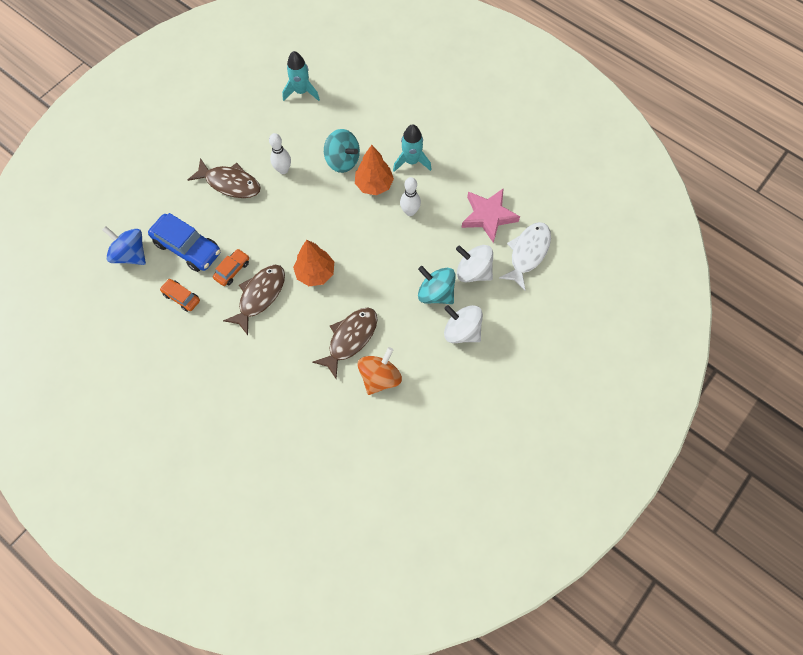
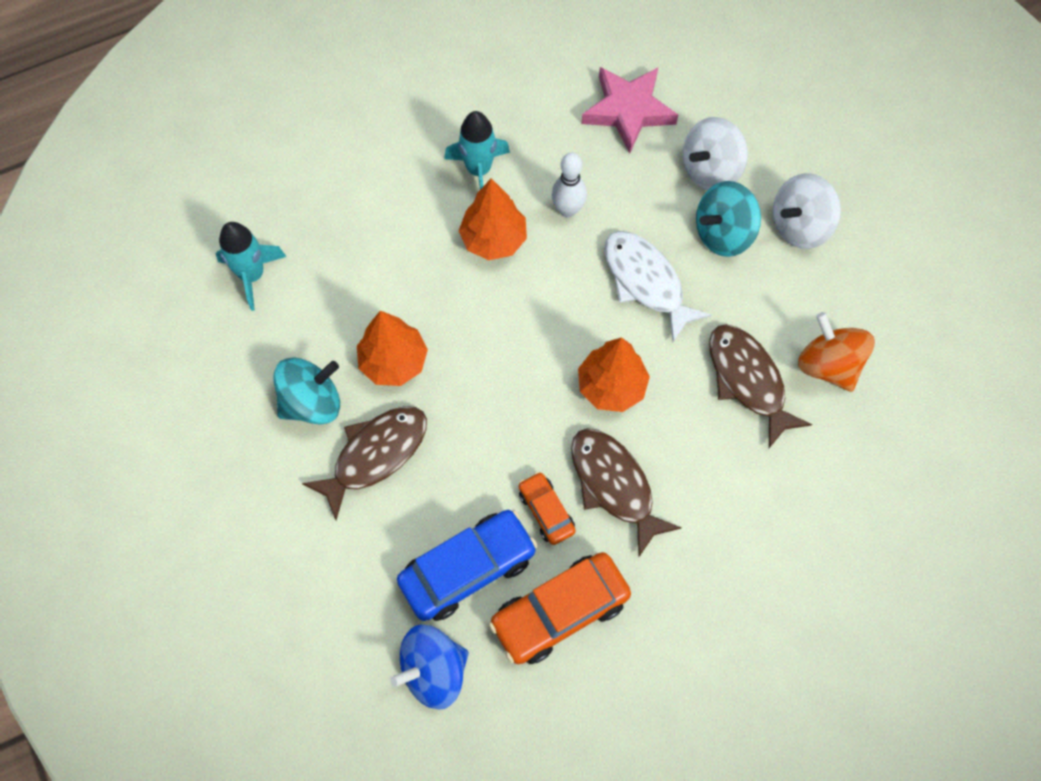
camera: 65 degrees left, 0 degrees up
orange car [160,279,200,312] -> orange car [488,552,631,664], size x1.84
white bowling pin [269,133,291,174] -> orange tree [357,311,428,386]
turquoise spinning top [324,129,360,173] -> turquoise spinning top moved to [274,357,340,425]
white fish [499,222,551,290] -> white fish moved to [604,231,711,342]

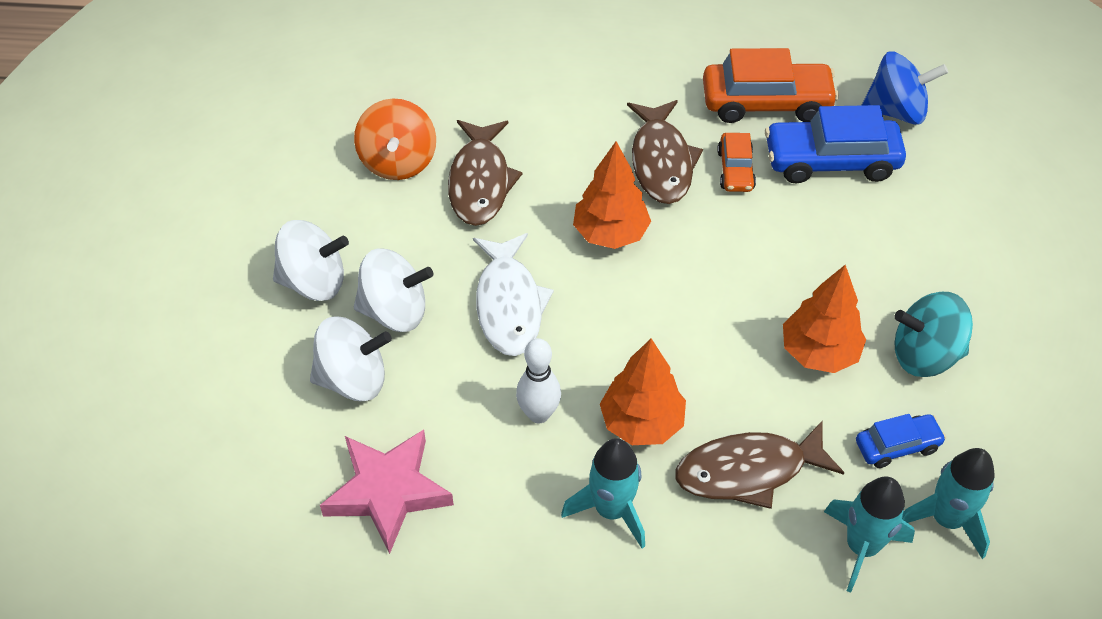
camera: 150 degrees left, 15 degrees down
brown fish [302,406,427,520] -> brown fish moved to [675,420,844,509]
turquoise spinning top [696,181,761,257] -> white spinning top [354,249,433,332]
none -> turquoise rocket [824,476,915,593]
none -> blue car [856,414,946,468]

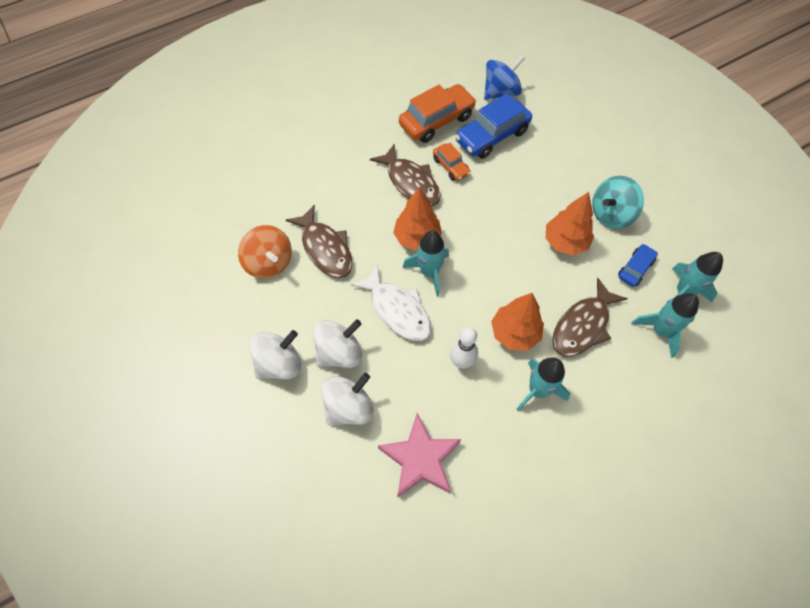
camera: 35 degrees left, 10 degrees up
none -> turquoise rocket [403,230,449,297]

